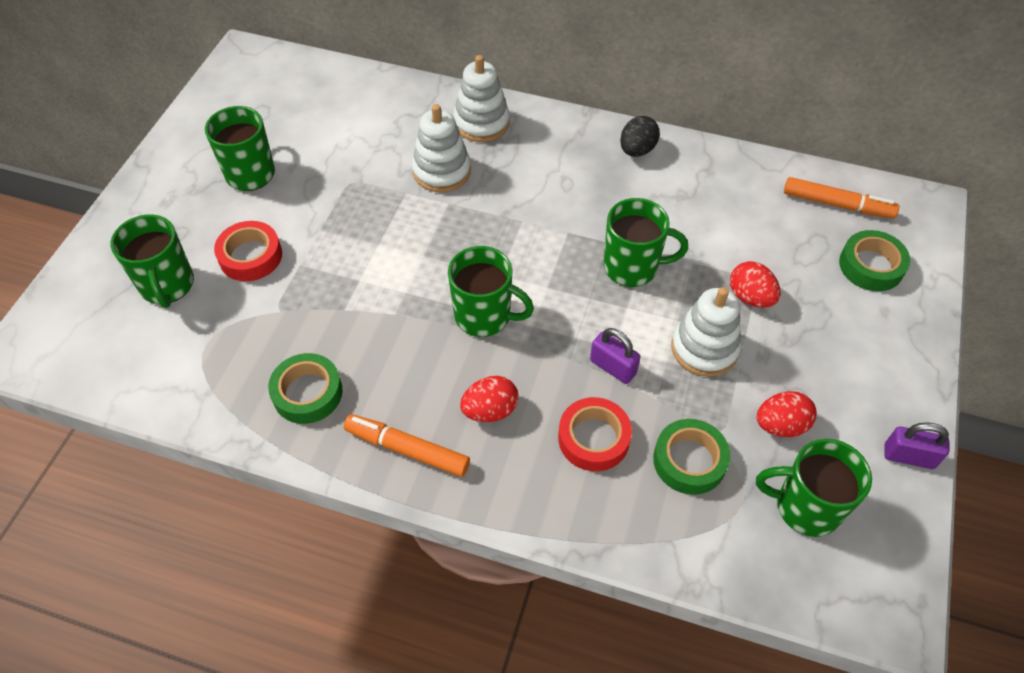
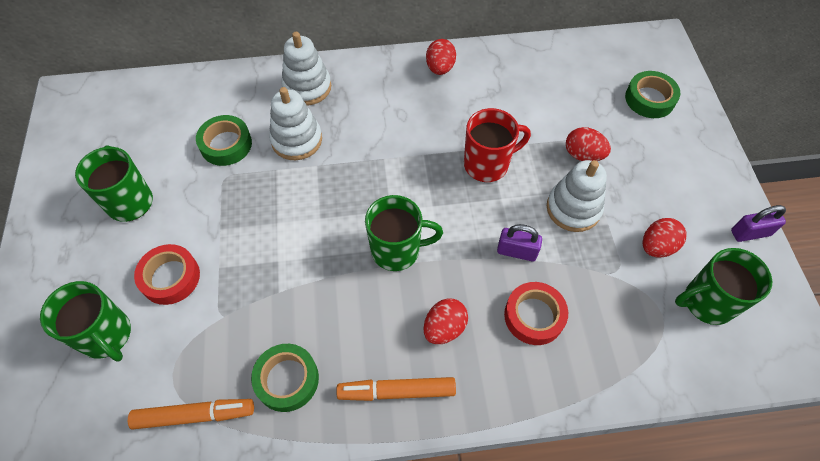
camera: 25 degrees left, 5 degrees up
green mug [604,198,688,287] -> red mug [464,108,531,182]
black egg [620,116,660,157] -> red egg [426,39,456,75]
green tape [653,419,731,495] -> green tape moved to [196,115,252,166]
orange marker [784,177,899,218] -> orange marker moved to [128,399,254,429]

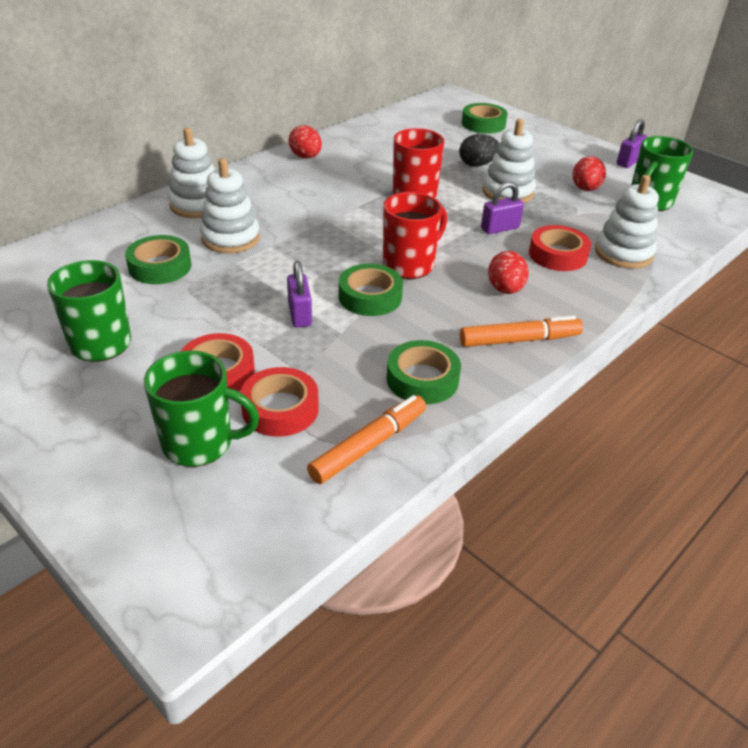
camera: 40 degrees left, 20 degrees down
orange marker [336,377,456,401] -> orange marker turned 150 degrees counterclockwise [460,316,583,347]
green mug [365,195,443,271] -> red mug [383,192,447,279]
red egg [566,127,611,161] -> black egg [459,134,499,167]
none -> red tape [240,367,319,437]
none -> purple padlock [287,261,312,327]
none -> green tape [339,264,403,316]
none -> white stacking toy [595,175,659,269]

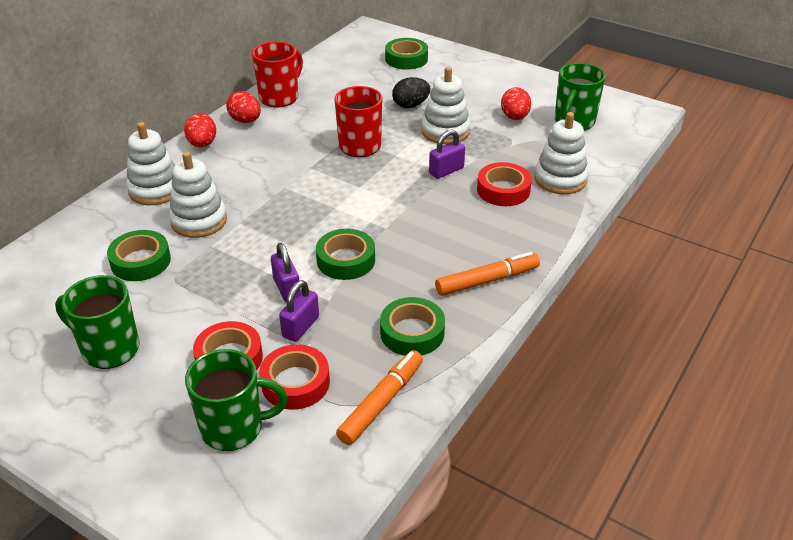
camera: 10 degrees left, 0 degrees up
red mug [383,192,447,279] -> red mug moved to [252,41,303,107]
red egg [488,251,529,294] -> red egg moved to [184,113,216,147]
purple padlock [617,119,648,168] -> purple padlock moved to [279,280,319,342]

